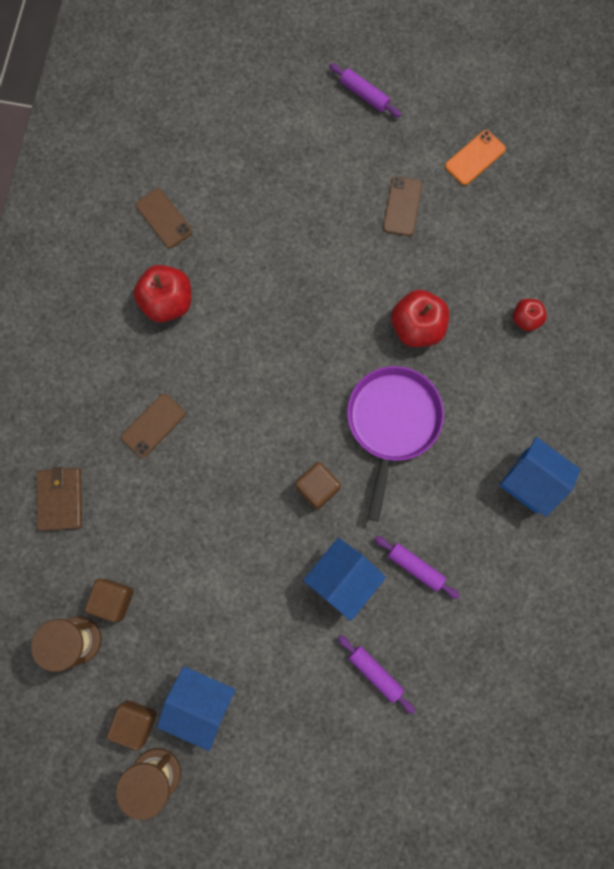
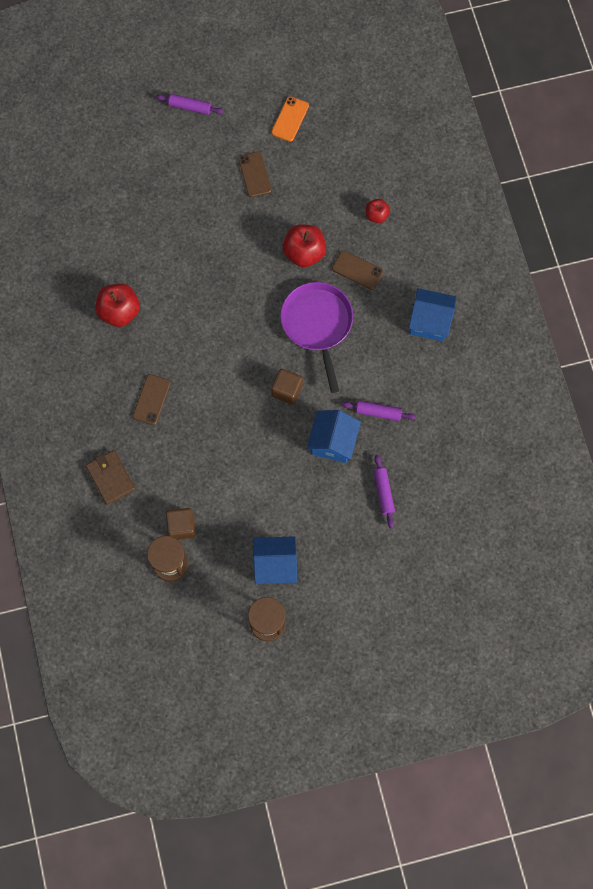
camera: 25 degrees left, 5 degrees down
brown cube [107,700,156,750] -> none
brown phone [136,188,192,248] -> brown phone moved to [332,251,383,290]
purple rolling pin [338,635,415,714] -> purple rolling pin turned 60 degrees clockwise [374,454,395,528]

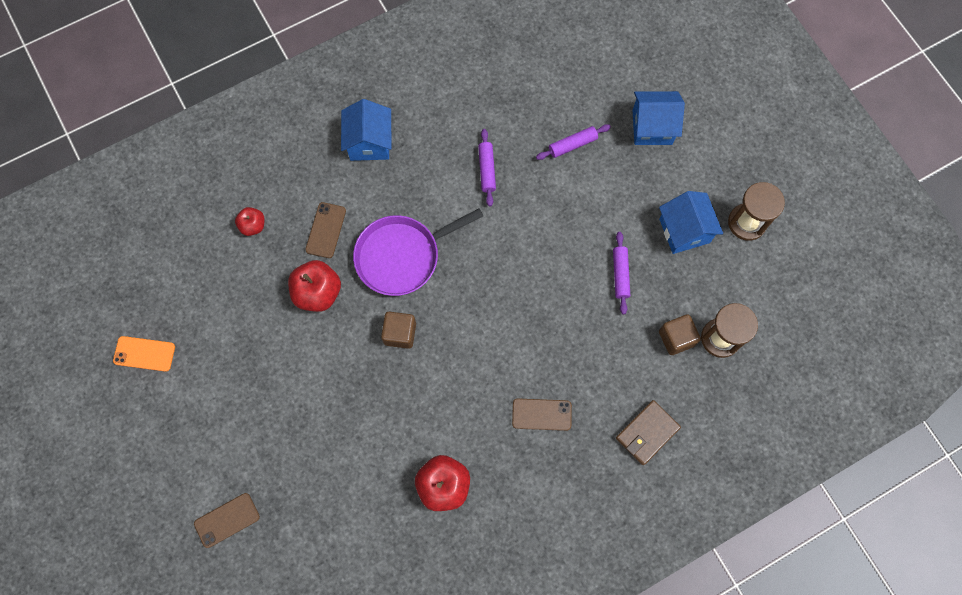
camera: 105 degrees left, 0 degrees up
purple rolling pin [156,94,224,115] -> purple rolling pin moved to [613,232,630,314]
brown phone [238,151,271,197] -> brown phone moved to [194,493,260,548]
brown cube [271,369,303,405] -> brown cube moved to [381,312,416,349]
blue house [307,410,361,463] -> blue house moved to [633,91,685,145]

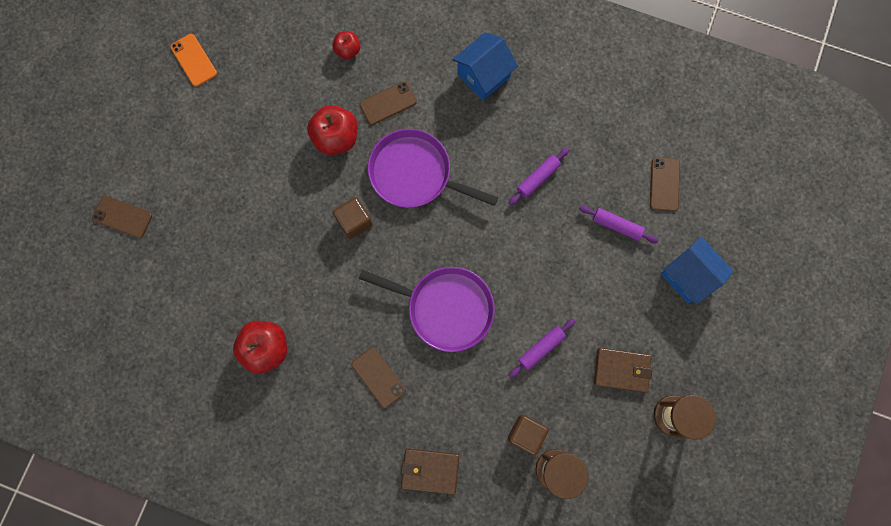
camera: 50 degrees right, 5 degrees up
blue house [659,191,723,254] -> brown wallet [594,348,652,393]
none -> purple pan [359,267,495,352]
none -> brown phone [650,157,680,212]

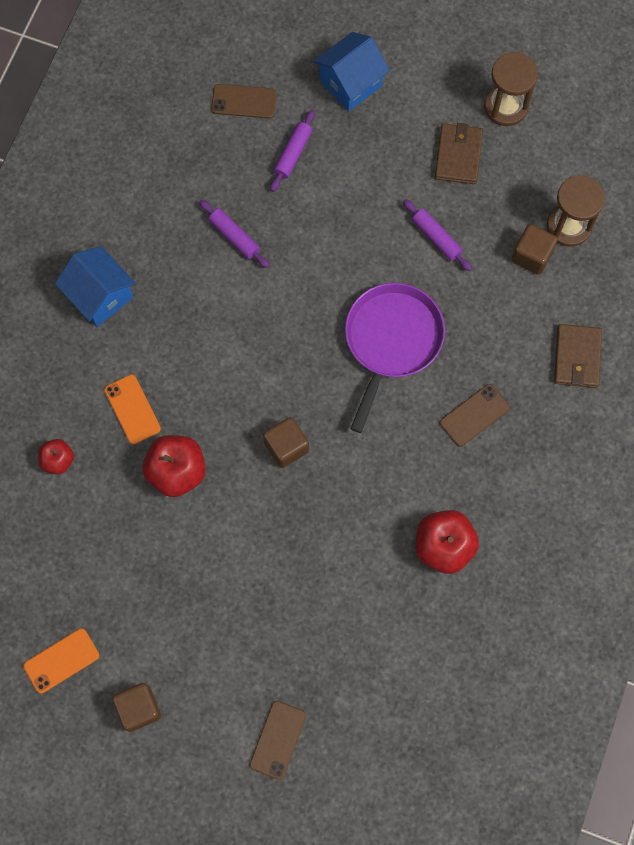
camera: 90 degrees left, 5 degrees down
brown phone [360,81,417,125] -> orange phone [104,375,161,444]
purple pan [368,129,498,208] -> none
none -> brown cube [112,683,161,732]

